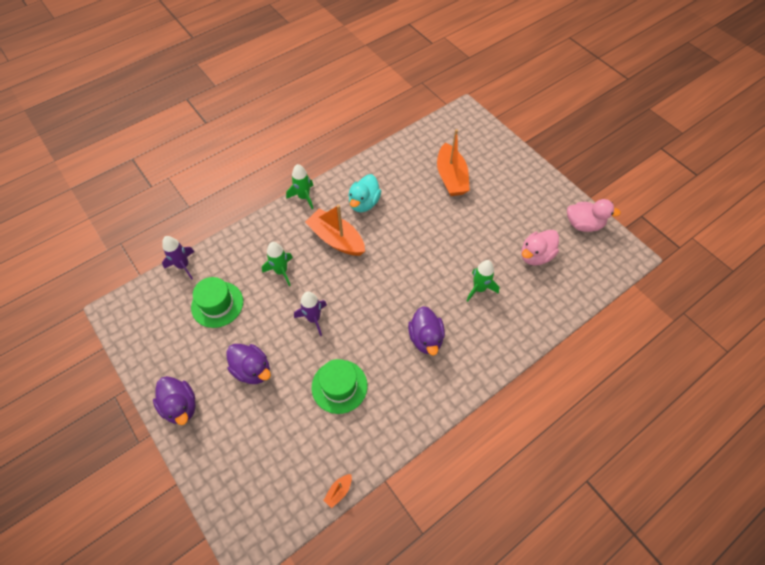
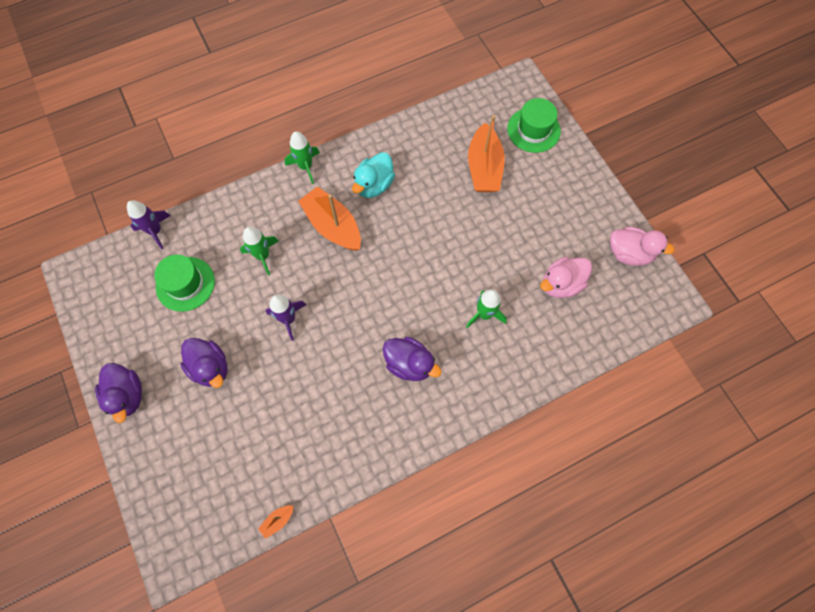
camera: 10 degrees right, 10 degrees up
green hat [312,359,368,414] -> green hat moved to [507,98,561,153]
purple duck [408,306,445,356] -> purple duck turned 60 degrees counterclockwise [383,337,442,381]

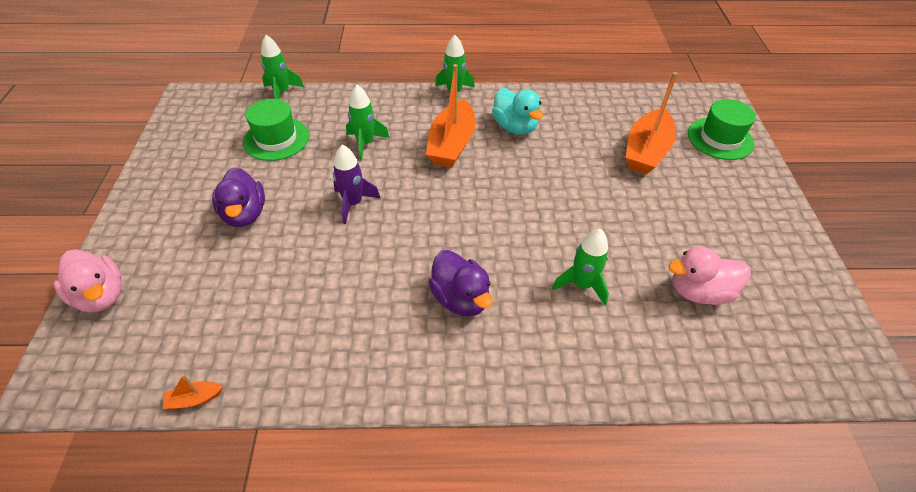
camera: 25 degrees right, 20 degrees down
purple duck [95,363,142,423] -> none
purple rocket [127,200,171,249] -> green rocket [261,35,304,99]
orange boat [298,186,361,251] -> orange boat turned 150 degrees counterclockwise [426,64,476,168]
turquoise duck [352,152,395,198] -> turquoise duck turned 90 degrees counterclockwise [492,88,543,135]
pink duck [610,227,675,266] -> pink duck moved to [53,249,122,312]

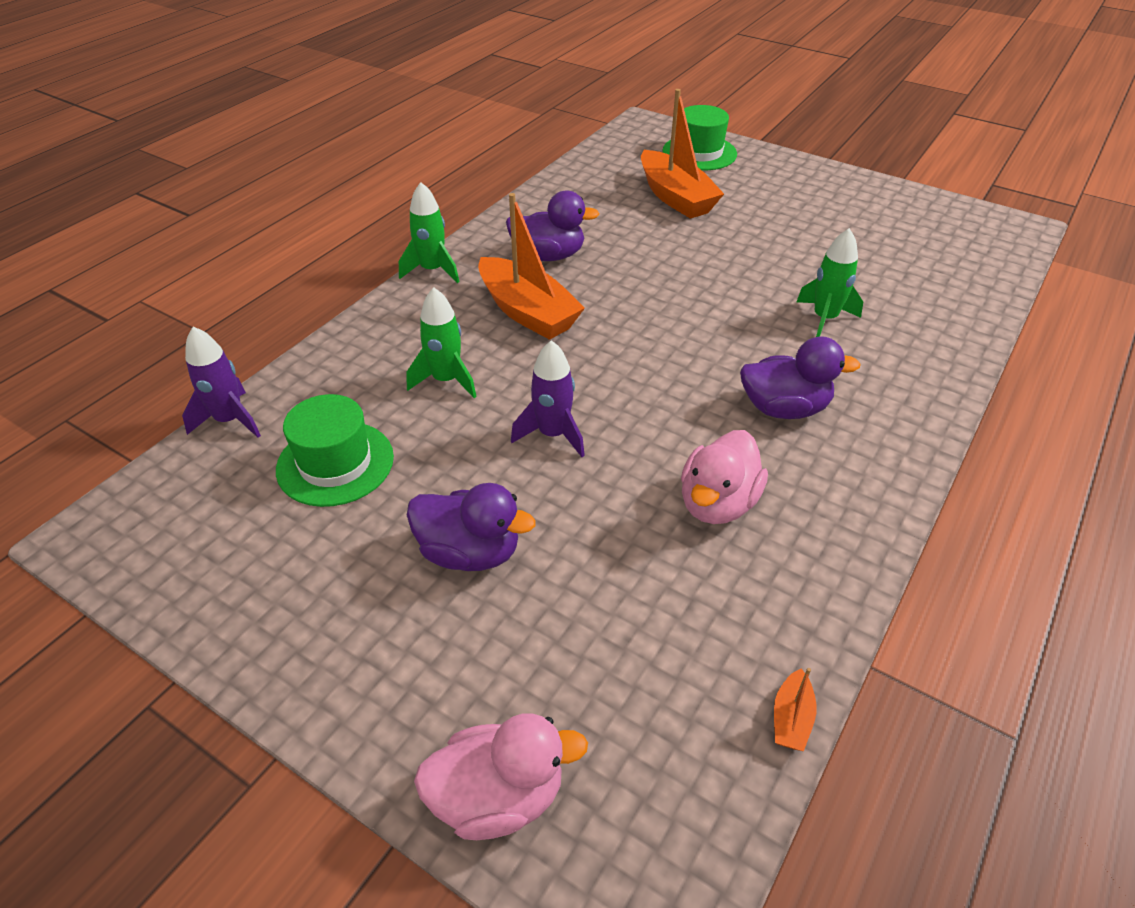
camera: 55 degrees left, 5 degrees down
green rocket [261,35,304,99] -> purple rocket [182,327,261,438]
turquoise duck [492,88,543,135] -> purple duck [506,191,599,261]
pink duck [669,246,751,305] -> pink duck moved to [681,430,768,524]

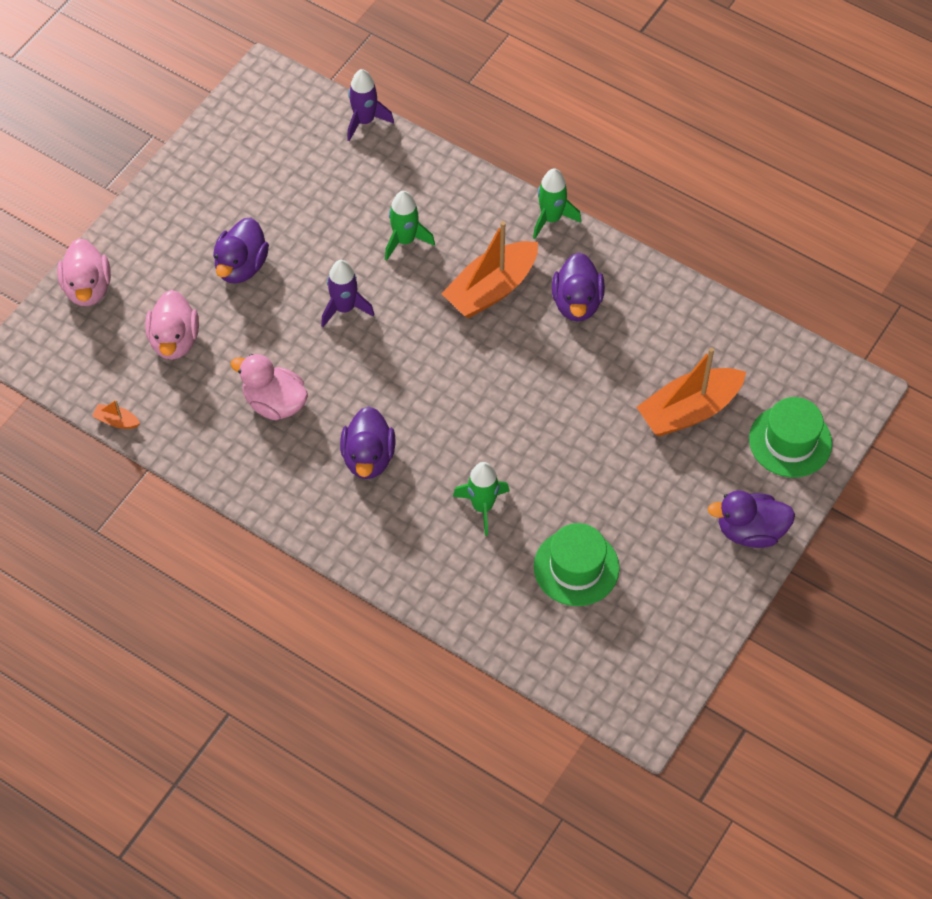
camera: 90 degrees right, 15 degrees up
green hat [276,394,394,507] -> green hat moved to [534,523,620,606]
none -> pink duck [145,290,199,360]
none -> purple duck [708,490,795,548]

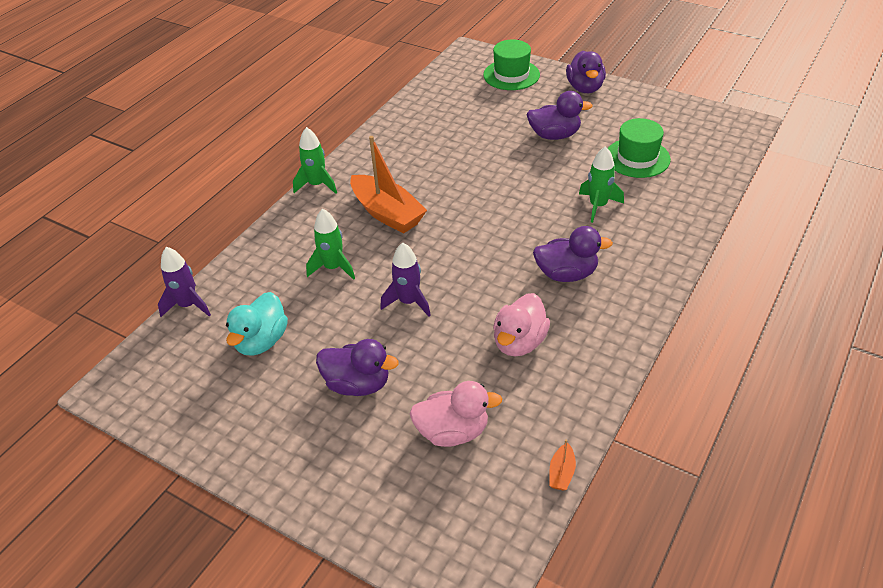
camera: 90 degrees left, 15 degrees down
pink duck [57,238,111,306] -> none
purple duck [552,252,605,322] -> purple duck moved to [526,91,593,140]
orange boat [637,348,746,437] -> none
none -> turquoise duck [226,292,288,356]

